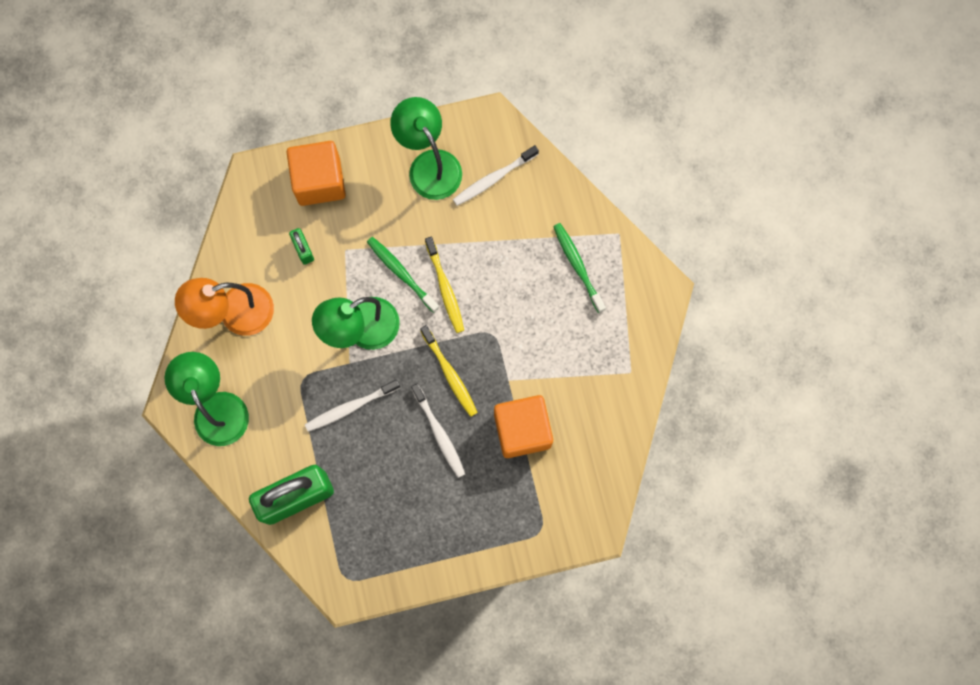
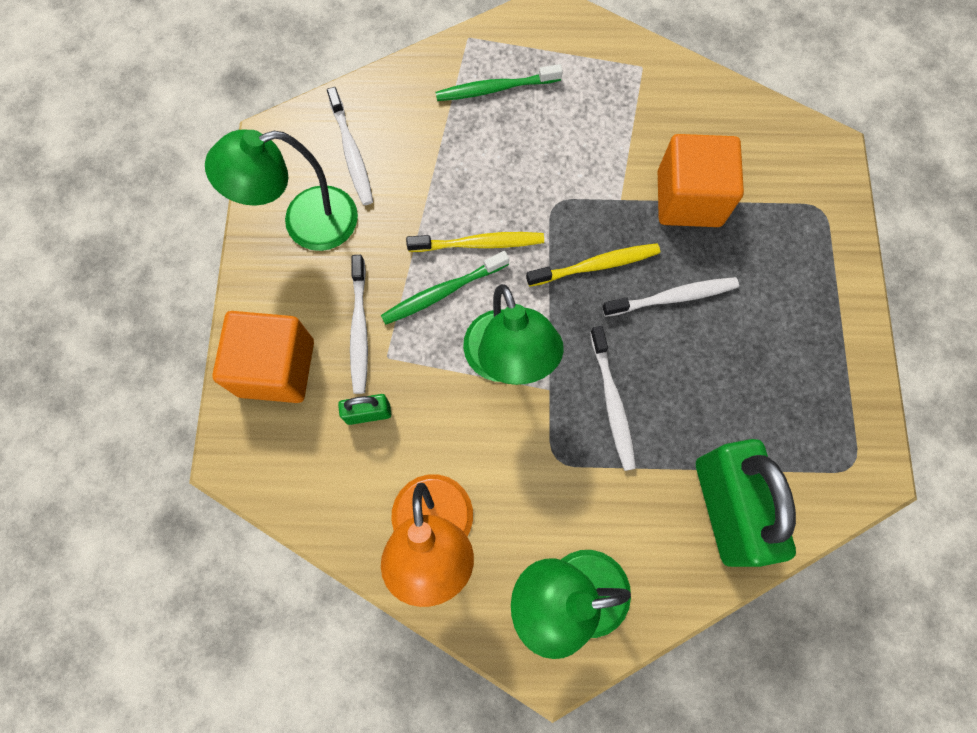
camera: 75 degrees left, 5 degrees down
none -> white toothbrush [350,255,368,394]

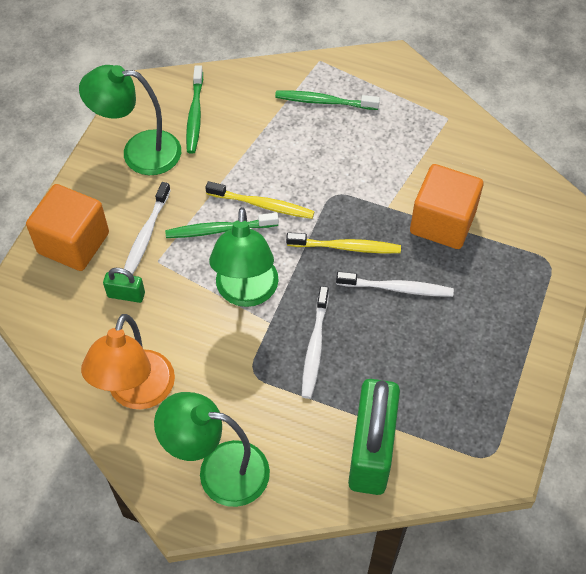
camera: 20 degrees right, 15 degrees down
white toothbrush [327,87,373,205] -> green toothbrush [186,65,203,154]

